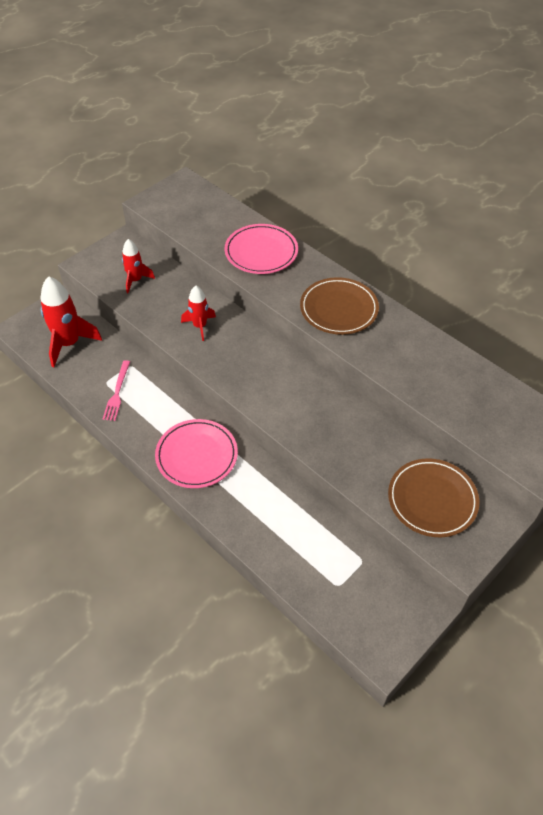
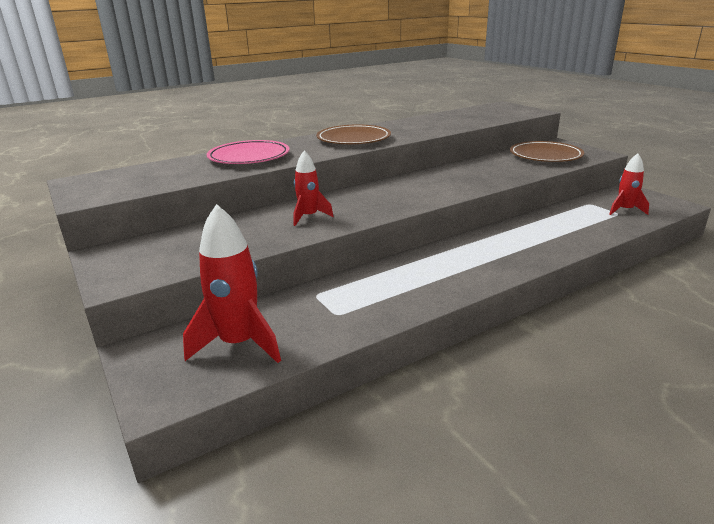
camera: 75 degrees left, 25 degrees down
pink fork [103,360,130,421] -> none
red rocket [122,239,155,293] -> red rocket moved to [610,153,649,215]
pink plate [155,419,238,488] -> none

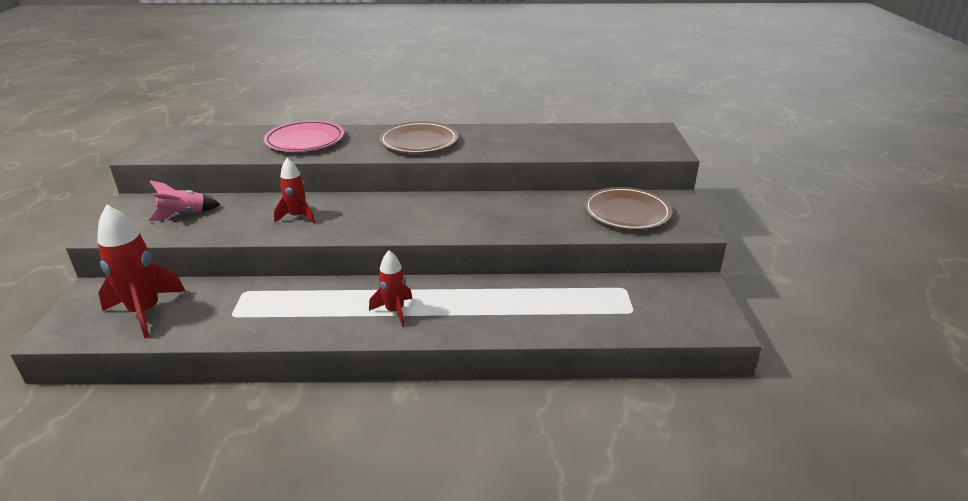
camera: 30 degrees right, 5 degrees up
red rocket [610,153,649,215] -> red rocket moved to [369,250,412,327]
none -> pink rocket [148,180,220,221]

